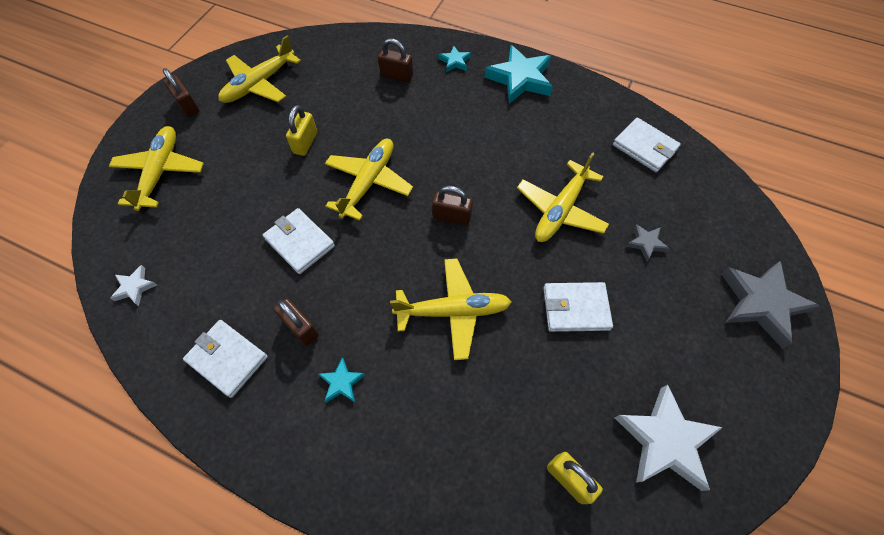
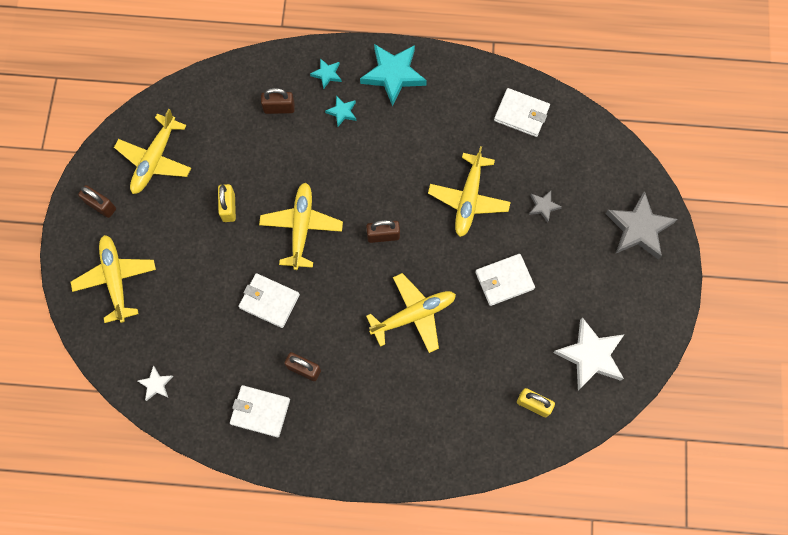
camera: 20 degrees left, 10 degrees up
turquoise star [319,357,365,403] -> turquoise star moved to [325,96,356,126]

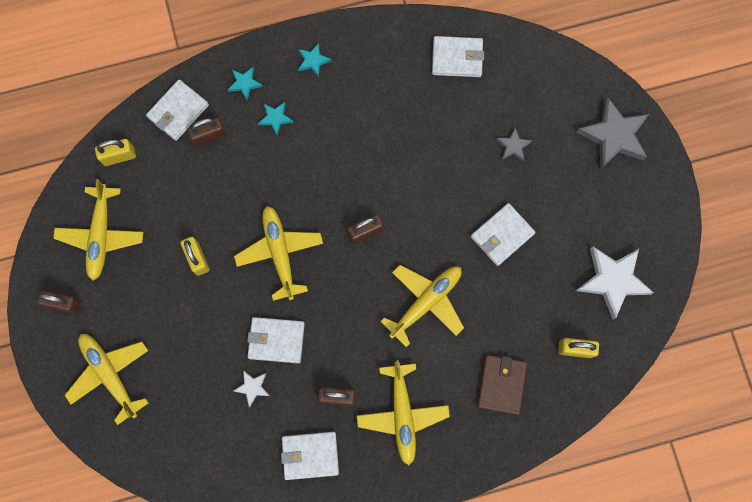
camera: 20 degrees left, 5 degrees up
white star [138,366,173,401] -> white star moved to [233,370,270,407]
turquoise star [360,44,427,106] -> turquoise star [298,43,331,77], size x0.49
yellow plane [428,146,511,237] -> yellow plane moved to [357,360,450,465]
none -> yellow padlock [95,139,136,166]
none -> white wallet [146,79,209,141]
none -> brown wallet [477,355,527,415]

